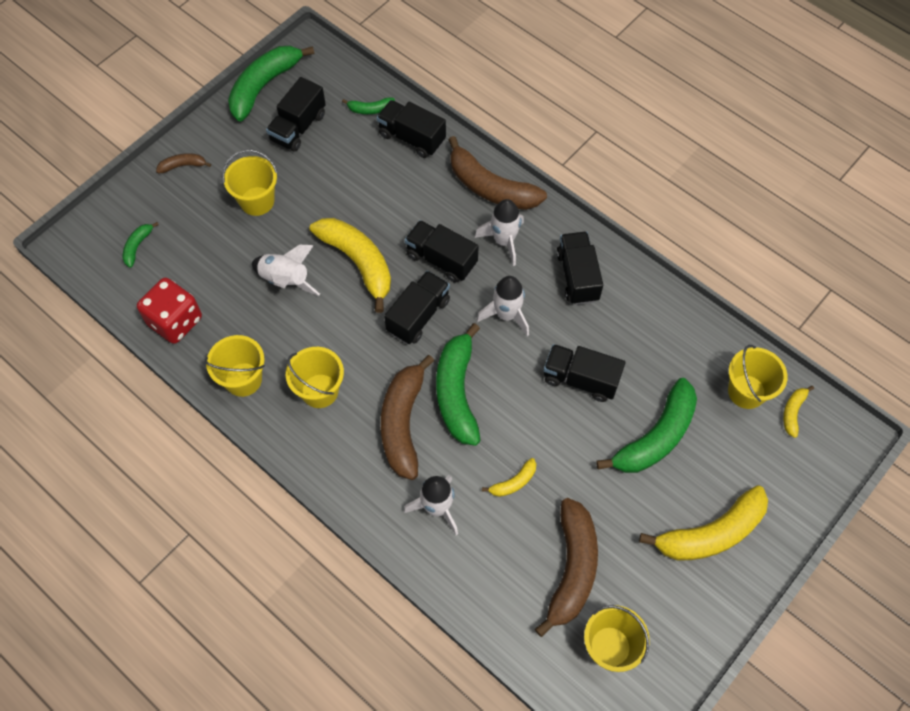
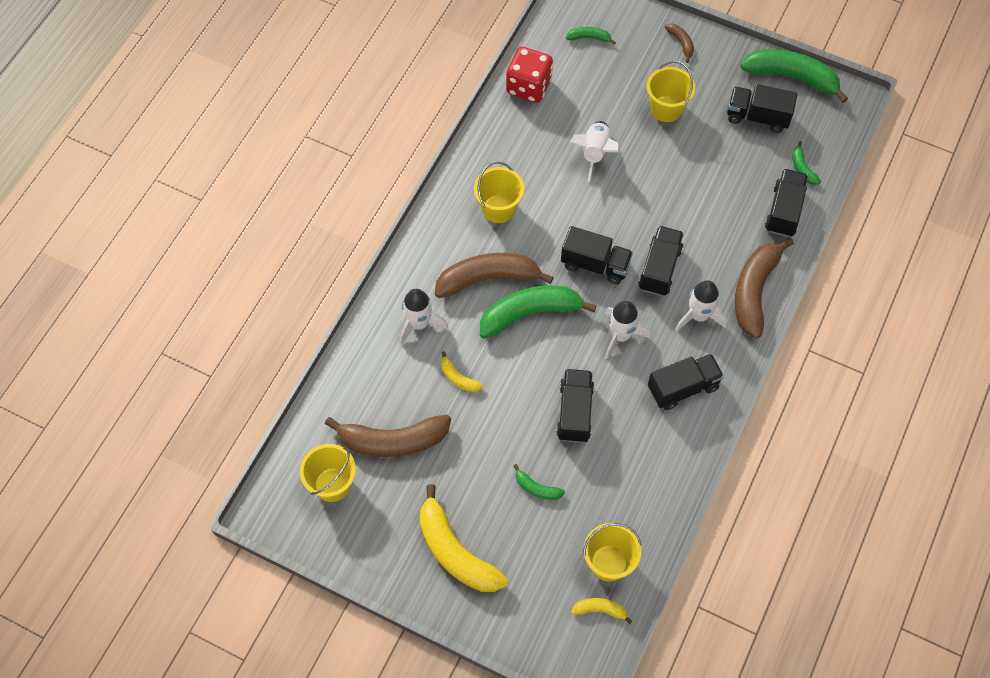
camera: 75 degrees right, 0 degrees up
yellow bucket [205,335,265,397] -> none
yellow banana [310,218,391,313] -> none
green banana [596,378,697,473] -> green banana [513,464,565,500], size x0.46

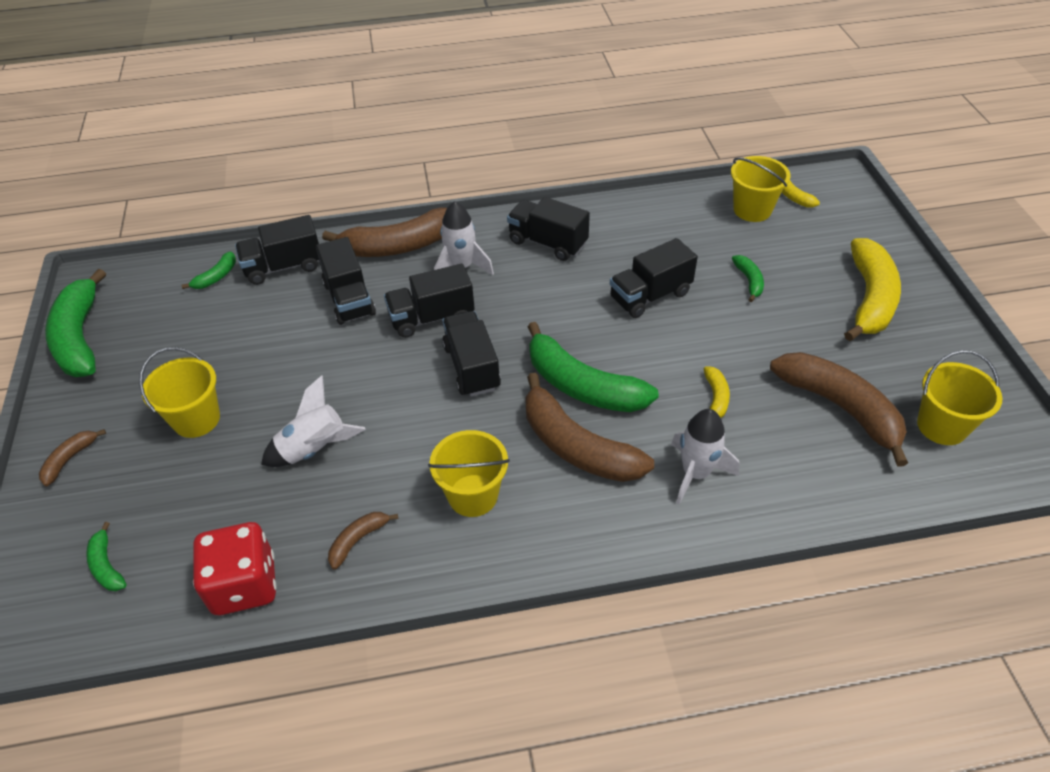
camera: 125 degrees left, 15 degrees down
white rocket [605,301,650,359] -> none
black truck [727,84,798,133] -> black truck moved to [316,237,376,325]
none -> brown banana [328,512,398,570]

